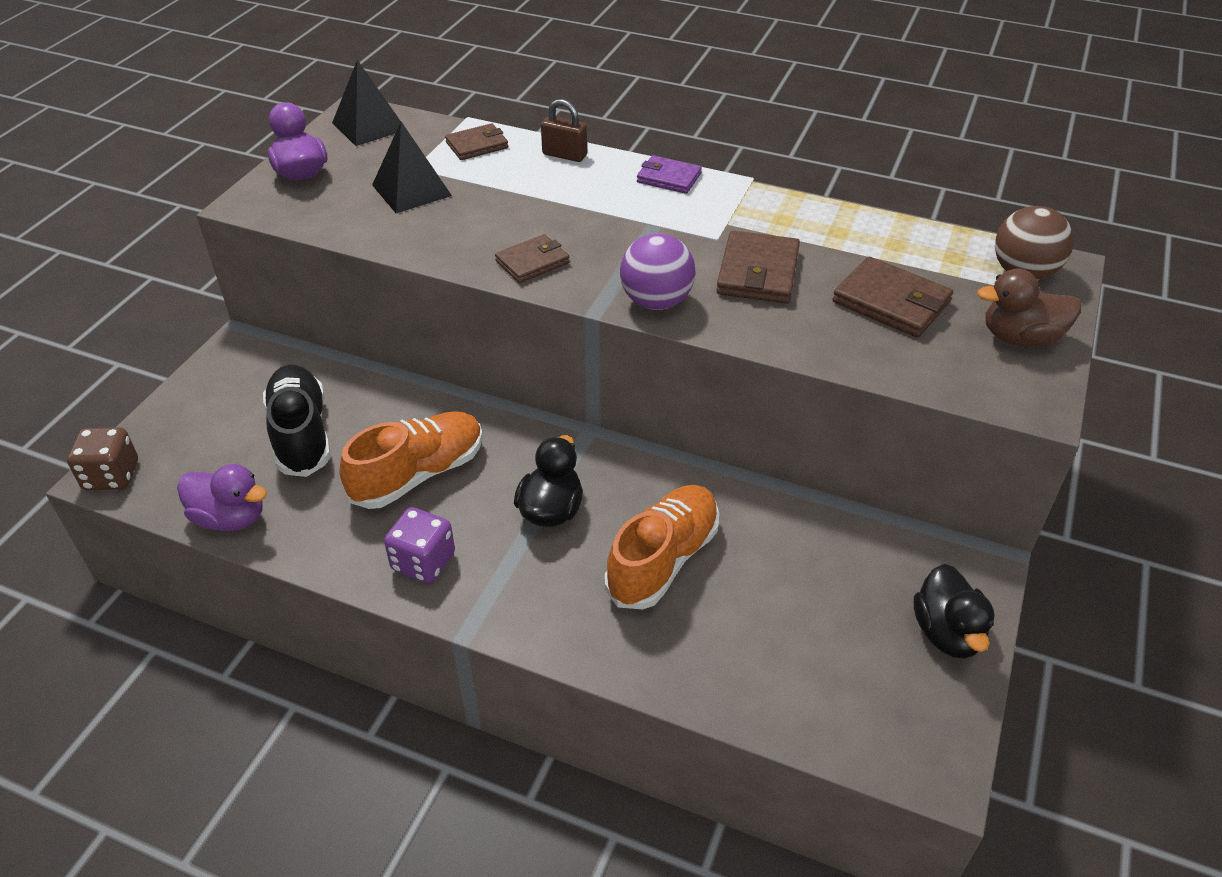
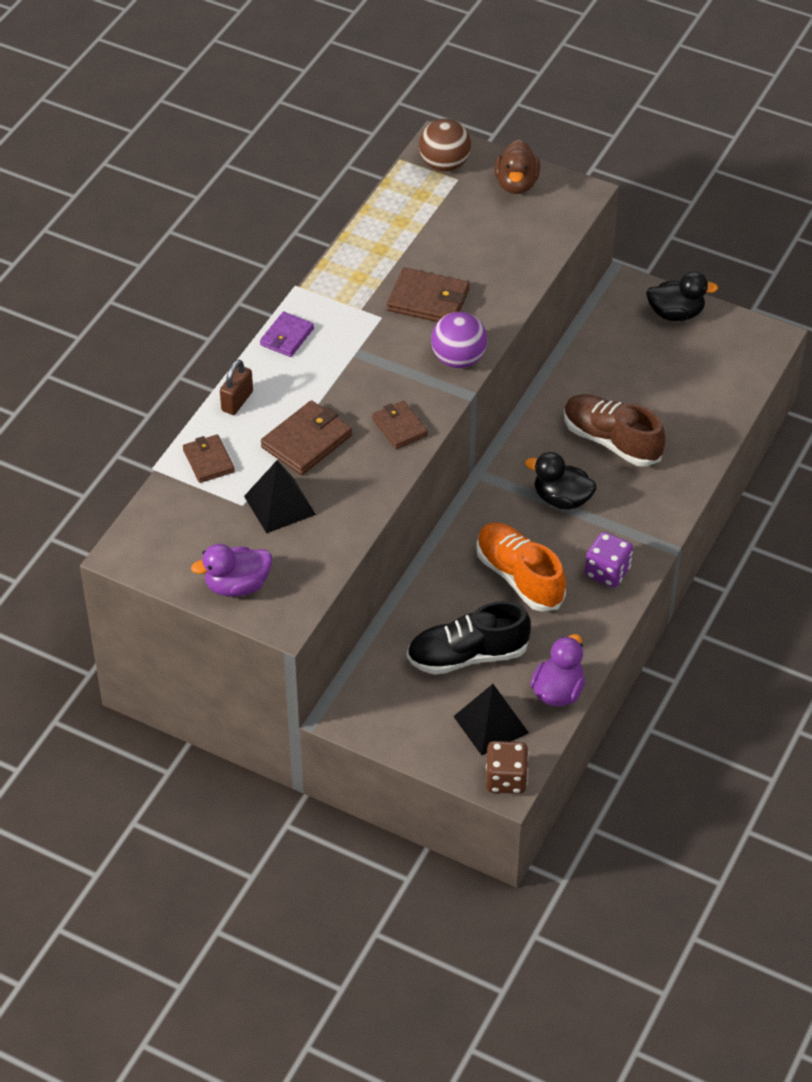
camera: 85 degrees left, 5 degrees up
black pyramid [332,60,401,146] -> black pyramid moved to [453,684,529,755]
orange shoe [605,485,719,609] -> brown shoe [564,394,665,467]
brown wallet [832,257,953,338] -> brown wallet moved to [261,400,352,475]

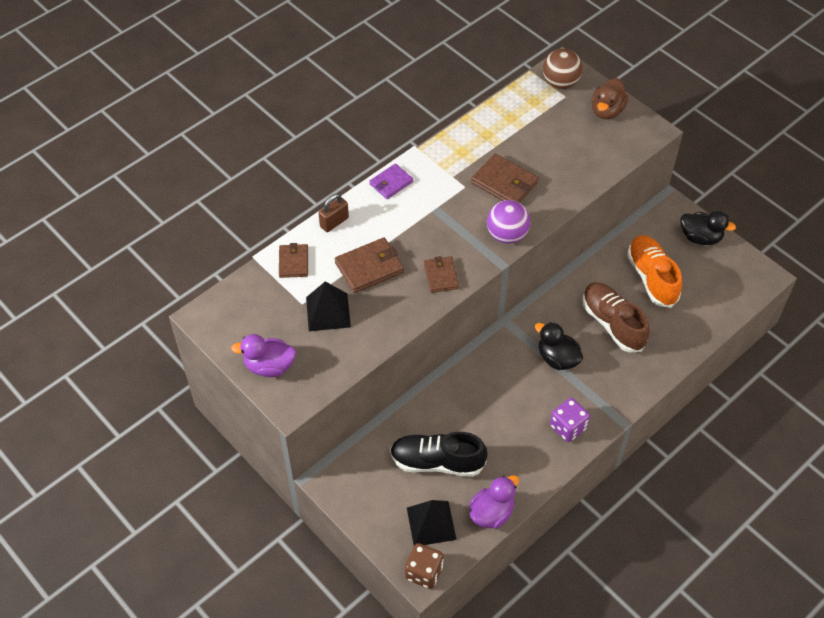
camera: 20 degrees right, 5 degrees up
orange shoe [476,523,566,611] -> orange shoe moved to [627,235,682,308]

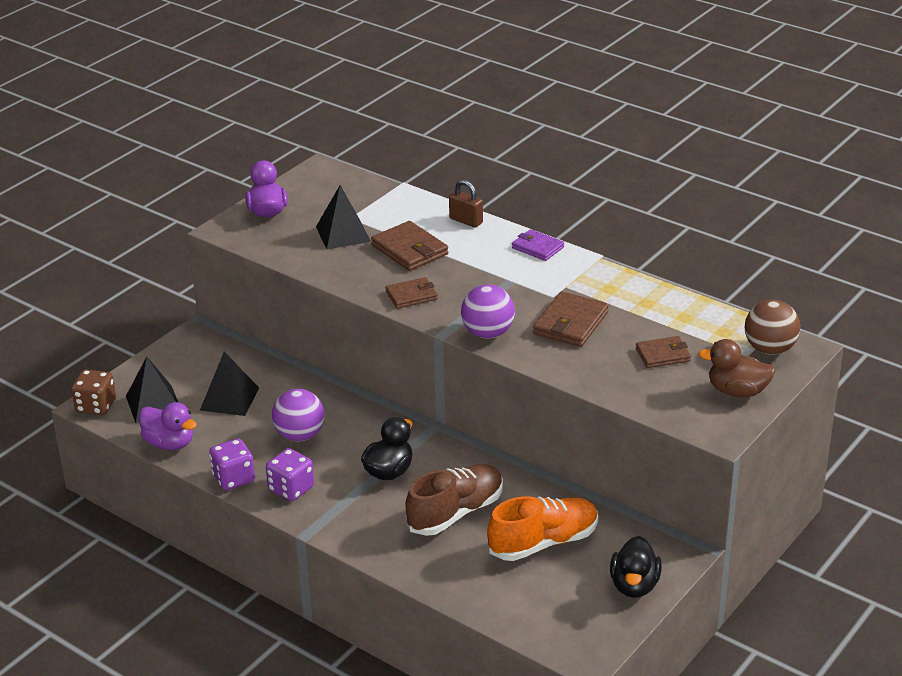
camera: 80 degrees right, 20 degrees down
brown wallet [279,243,308,278] -> brown wallet moved to [636,336,691,368]
black shoe [390,432,487,477] -> black pyramid [200,351,259,416]
none -> purple dice [209,438,255,490]
none -> purple ball [272,389,324,441]

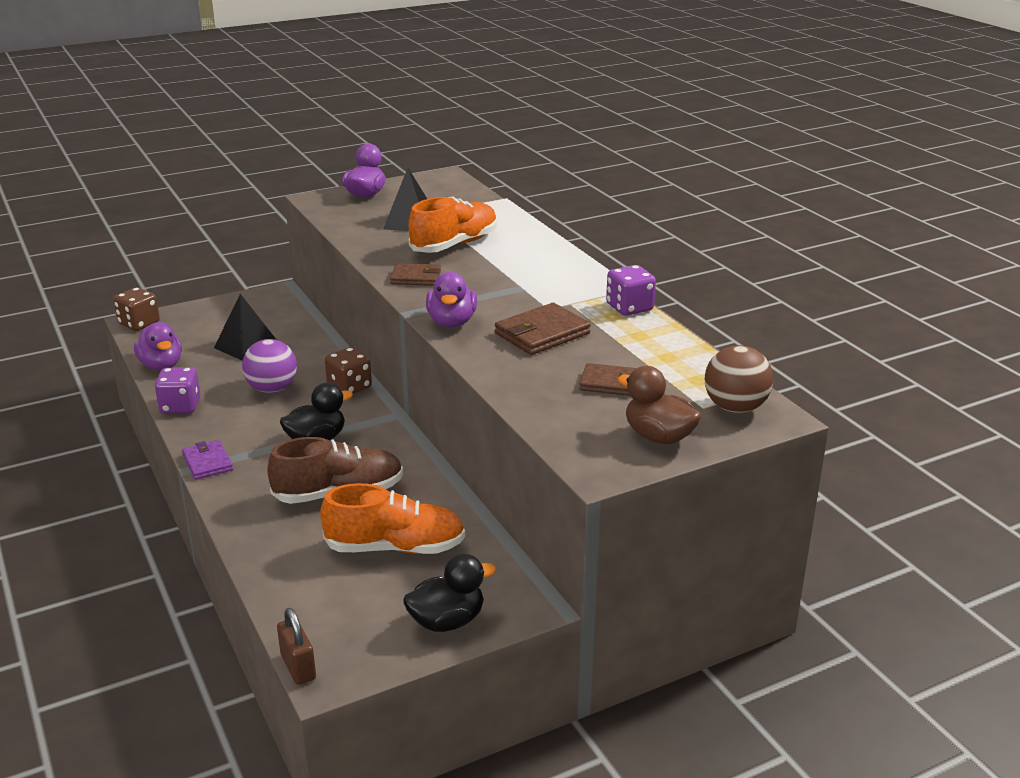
camera: 25 degrees right, 5 degrees down
black pyramid [126,357,178,423] -> none
purple dice [266,448,314,501] -> purple dice moved to [606,265,656,316]
brown wallet [371,221,448,271] -> orange shoe [409,197,497,253]
brown padlock [449,180,483,228] -> brown padlock moved to [277,608,316,685]
purple ball [461,285,515,339] -> purple duck [426,272,477,327]
purple wallet [512,229,564,261] -> purple wallet moved to [182,440,233,480]
black duck [610,536,662,598] -> black duck turned 150 degrees counterclockwise [403,554,496,632]
none -> brown dice [325,347,372,394]

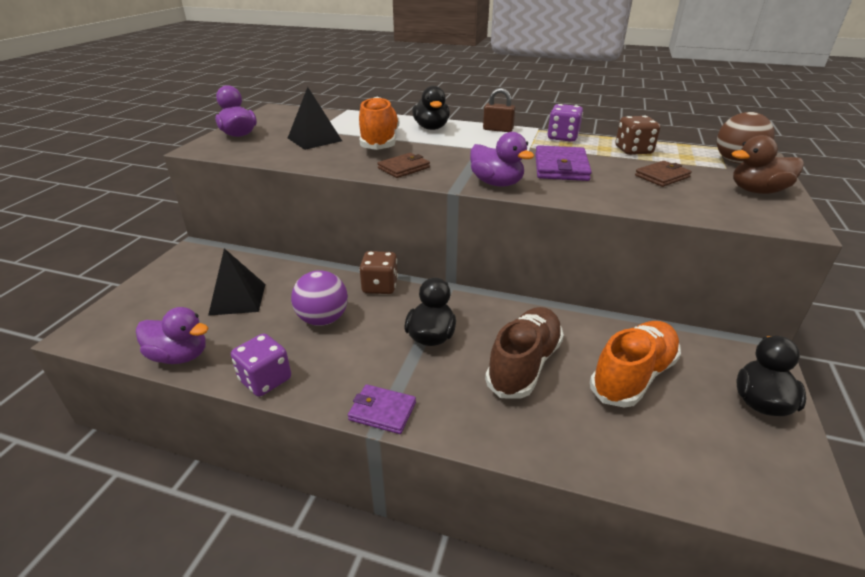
camera: 45 degrees left, 5 degrees up
brown dice [113,287,160,331] -> brown dice moved to [615,116,660,155]
brown padlock [277,608,316,685] -> brown padlock moved to [483,88,515,132]
brown wallet [495,303,591,355] -> purple wallet [535,145,592,181]
none -> black duck [412,86,450,130]

